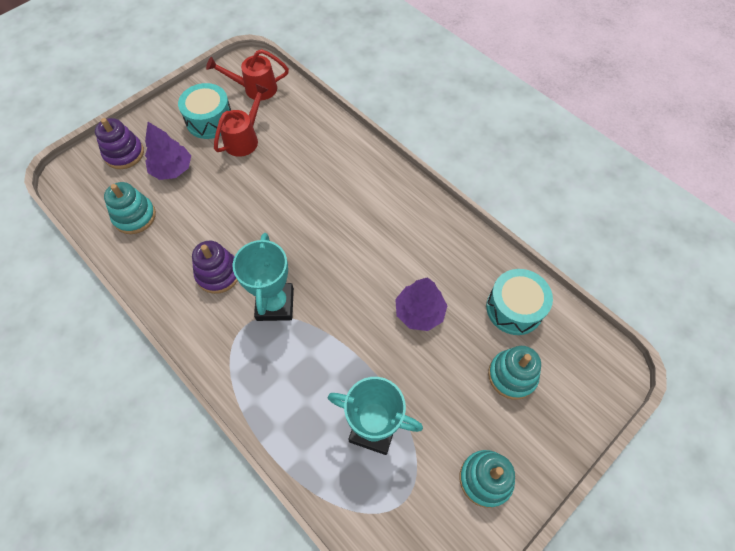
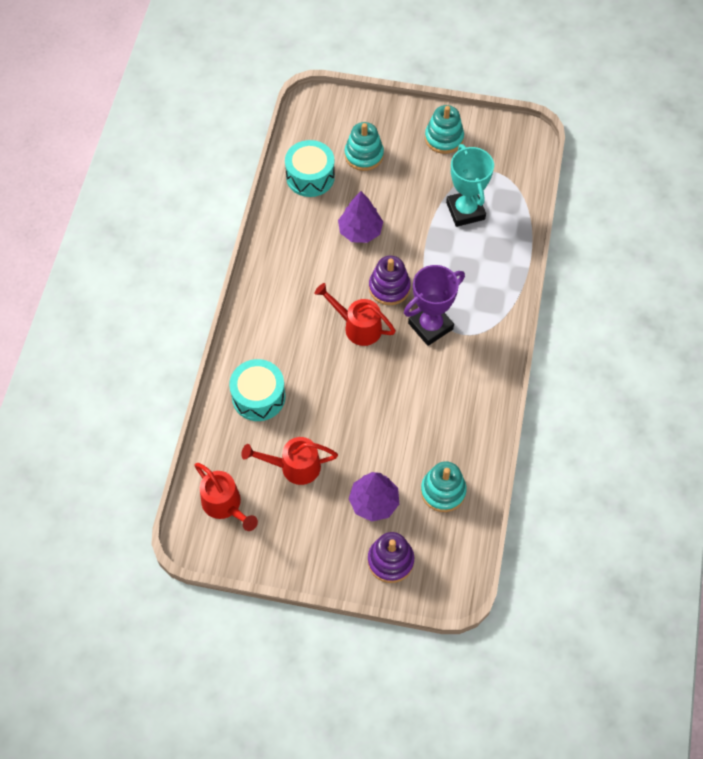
camera: 125 degrees left, 0 degrees up
turquoise drum [178,83,231,139] -> turquoise drum moved to [229,359,286,421]
purple stacking toy [192,241,238,294] -> purple stacking toy moved to [369,256,411,305]
turquoise trophy [233,233,294,321] -> purple trophy [404,265,465,346]
none -> red watering can [314,283,396,346]

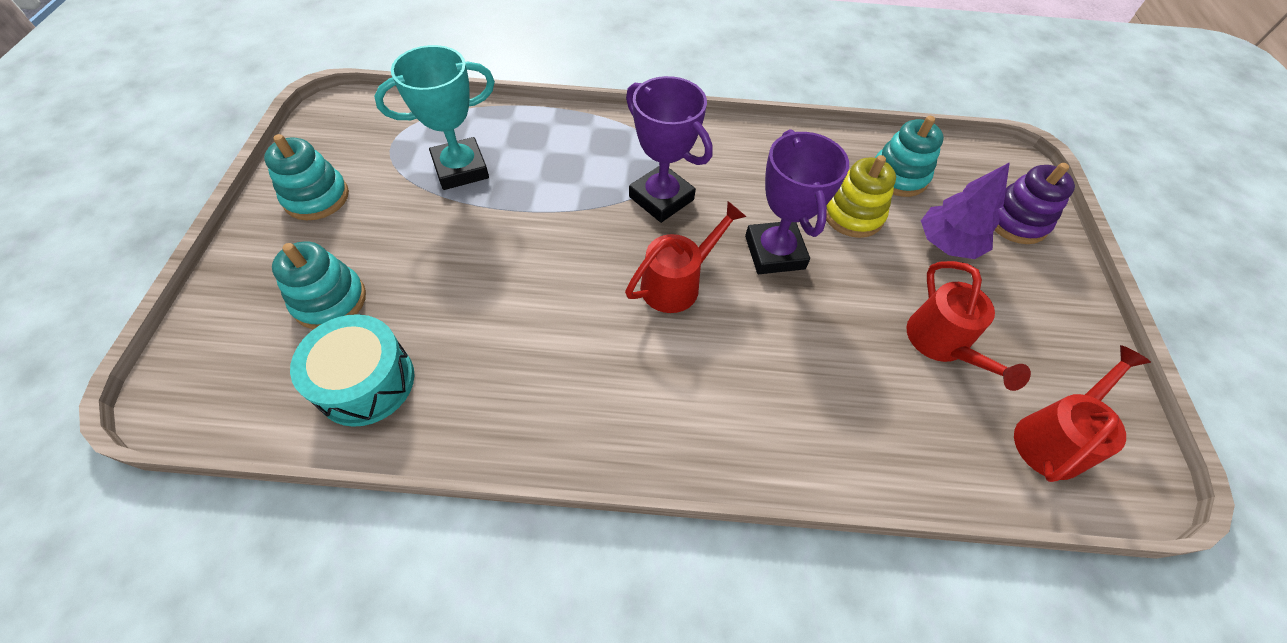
camera: 100 degrees left, 5 degrees down
turquoise drum [229,359,286,421] -> none
red watering can [314,283,396,346] -> red watering can turned 150 degrees counterclockwise [625,201,746,313]
purple tree [338,191,383,243] -> none
purple stacking toy [369,256,411,305] -> none
none -> purple trophy [745,129,849,274]
none -> yellow stacking toy [826,155,896,238]

